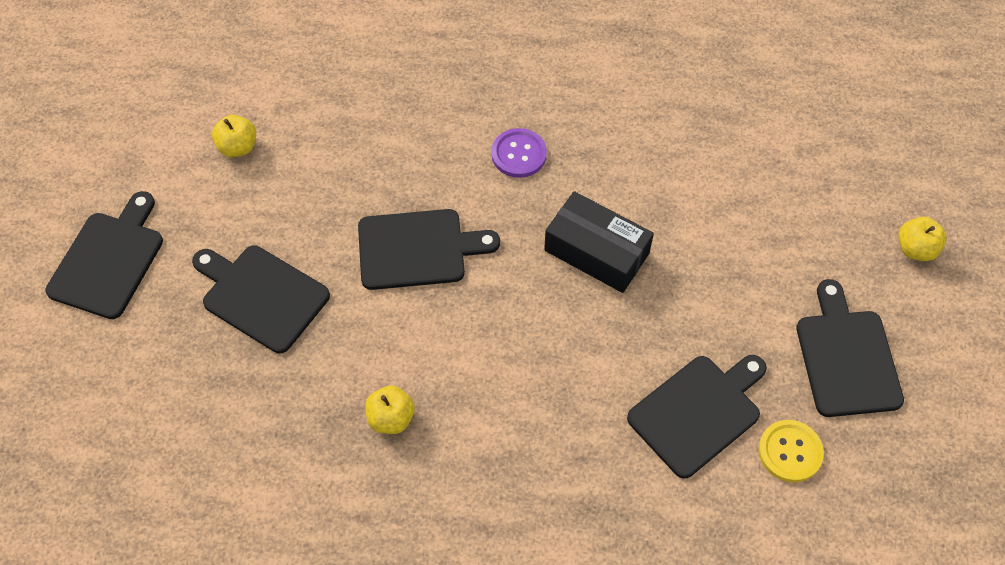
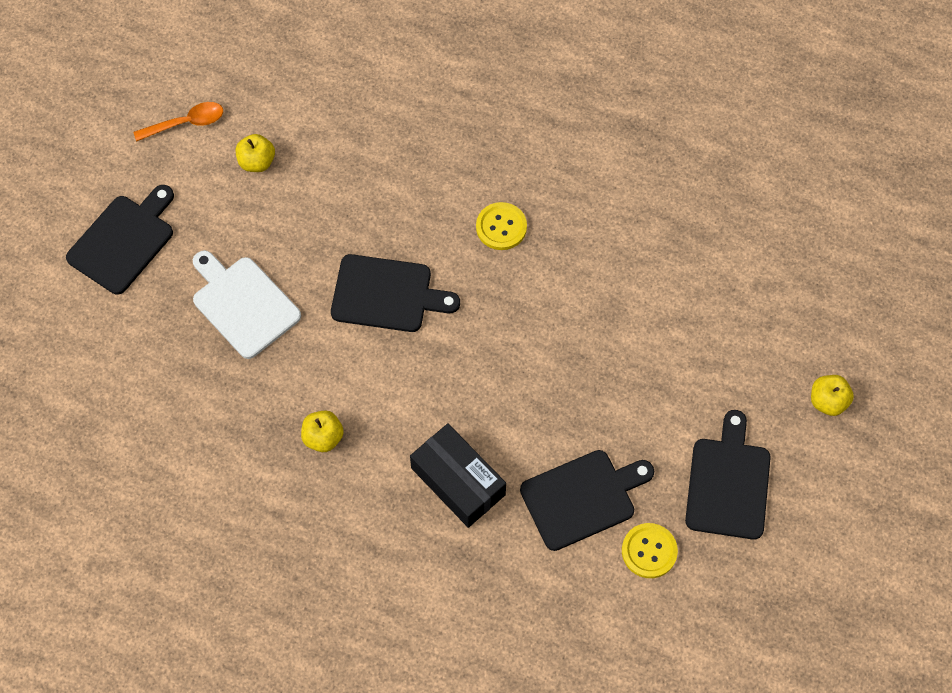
camera: 15 degrees right, 5 degrees up
black cutting board [192,246,330,353] -> white cutting board [193,250,301,359]
purple button [491,128,547,178] -> yellow button [476,202,527,250]
black box [544,191,654,293] -> black box moved to [410,423,506,528]
none -> orange spoon [134,102,223,142]

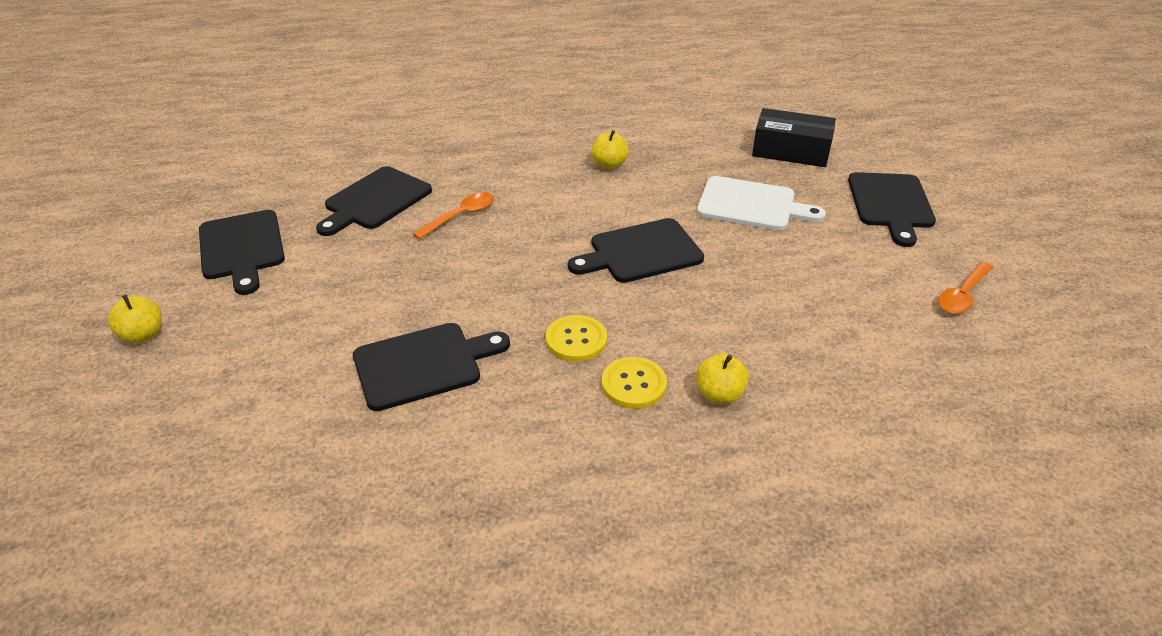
camera: 150 degrees right, 25 degrees down
yellow apple [236,134,275,172] -> yellow apple moved to [696,353,749,404]
black box [410,423,506,528] -> black box moved to [752,108,836,167]
yellow button [622,523,678,578] -> yellow button moved to [602,357,667,409]
none -> black cutting board [353,323,510,411]
none -> orange spoon [413,192,494,239]

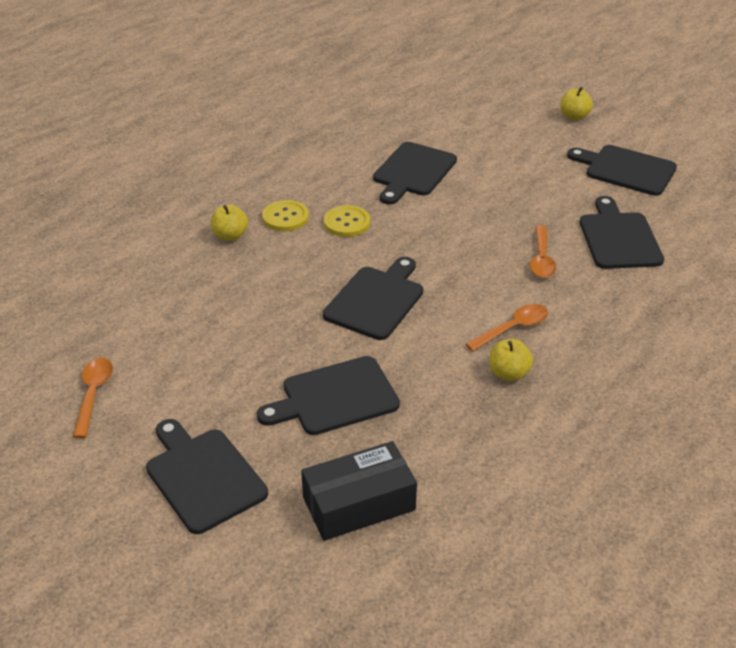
camera: 140 degrees right, 0 degrees up
white cutting board [697,176,826,230] -> black cutting board [257,356,400,435]
none -> orange spoon [466,304,548,351]

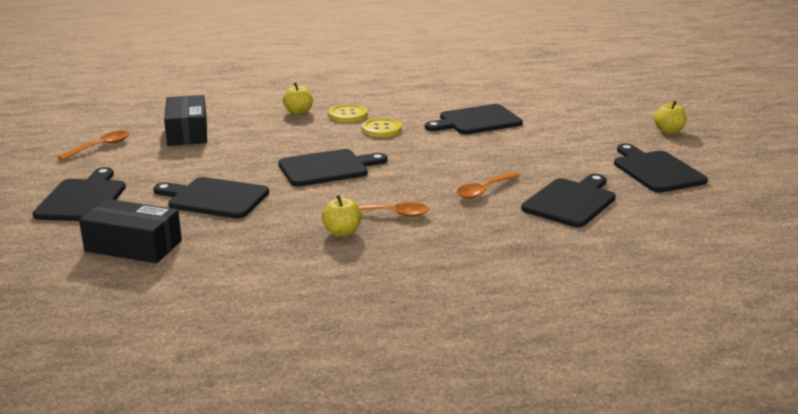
camera: 40 degrees right, 15 degrees down
none -> black box [164,95,207,146]

